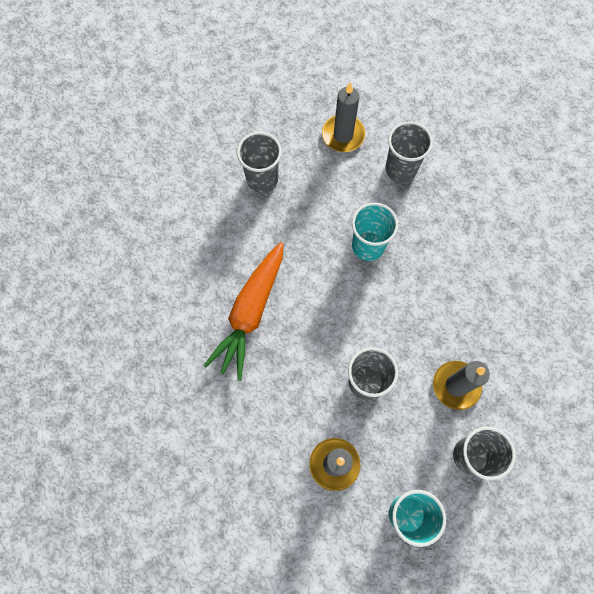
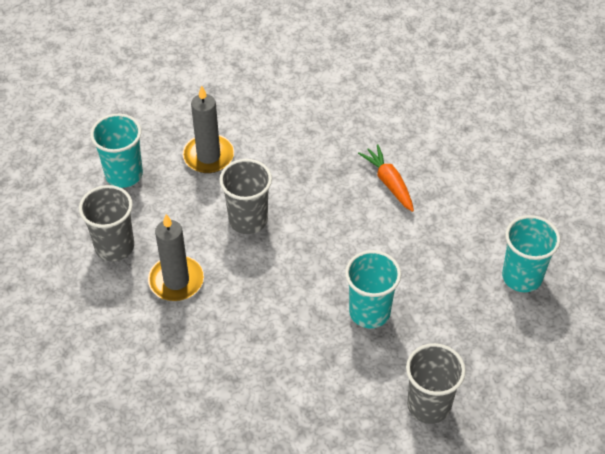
camera: 130 degrees right, 20 degrees down
orange carrot [203,242,284,381] -> orange carrot [358,144,414,212], size x0.56
grey cup [237,132,282,193] -> turquoise cup [502,215,560,292]
grey candle [322,82,365,152] -> none

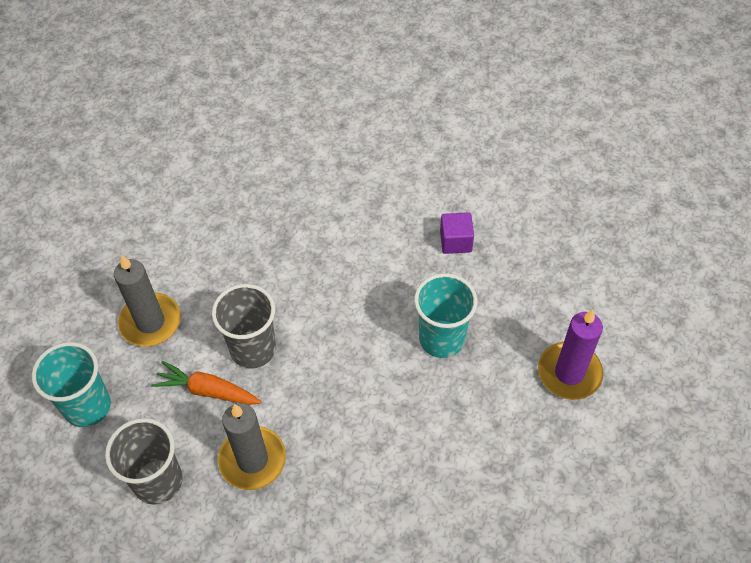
camera: 45 degrees left, 5 degrees up
orange carrot [358,144,414,212] -> orange carrot moved to [151,361,261,405]
grey cup [406,343,466,424] -> purple candle [538,309,603,400]
turquoise cup [502,215,560,292] -> none
none -> purple cube [440,212,474,254]

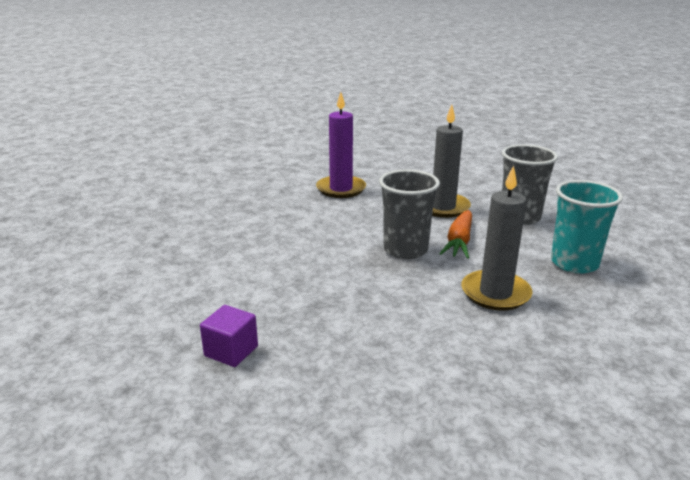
camera: 150 degrees left, 30 degrees down
orange carrot [151,361,261,405] -> orange carrot turned 60 degrees clockwise [439,210,472,259]
turquoise cup [414,273,477,358] -> none
purple cube [440,212,474,254] -> purple cube moved to [200,305,258,367]
purple candle [538,309,603,400] -> purple candle moved to [316,92,366,198]

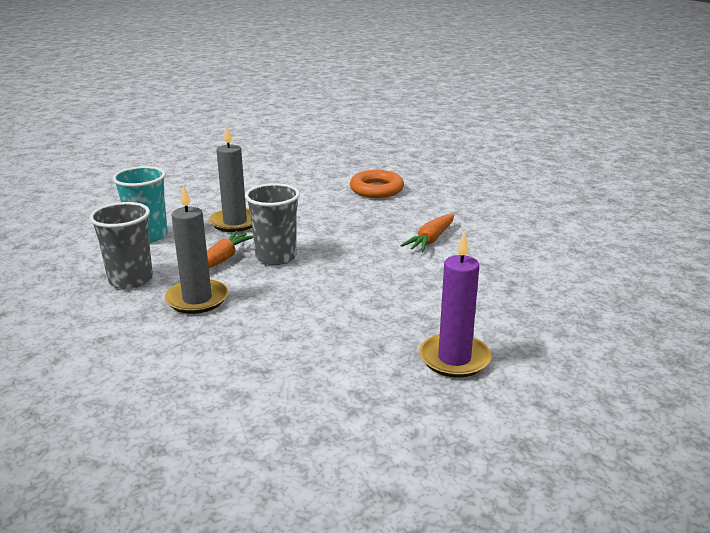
camera: 170 degrees left, 0 degrees up
purple cube [200,305,258,367] -> none
purple candle [316,92,366,198] -> purple candle moved to [419,232,491,377]
none -> orange ring [350,170,404,198]
none -> orange carrot [400,214,454,252]

